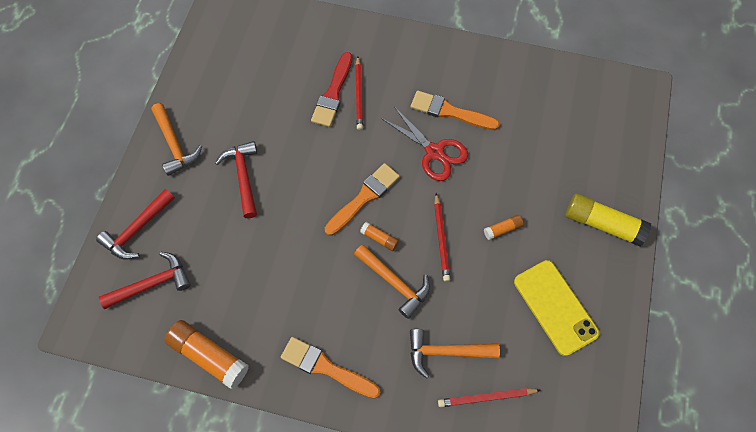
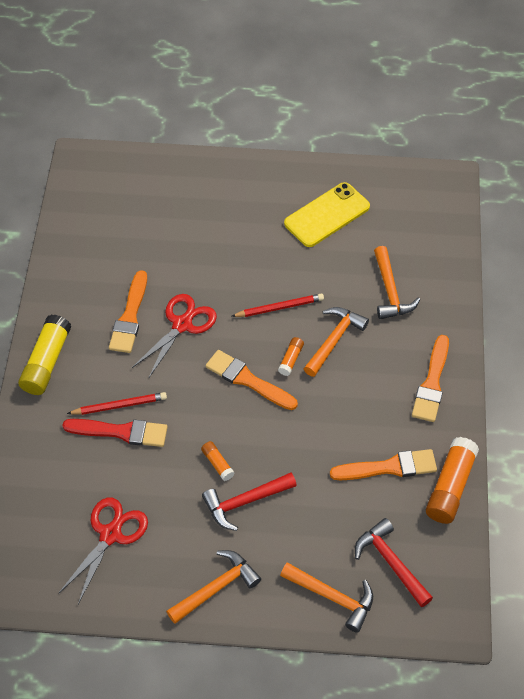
camera: 100 degrees left, 10 degrees down
red hammer [96,189,175,260] -> orange hammer [280,562,373,633]
red pencil [438,388,541,407] -> none
orange glue stick [484,215,524,240] -> orange glue stick moved to [201,441,235,481]
yellow glue stick [566,193,651,247] -> yellow glue stick moved to [18,315,71,395]
none -> red scissors [58,497,148,604]
none -> orange brush [330,449,437,480]

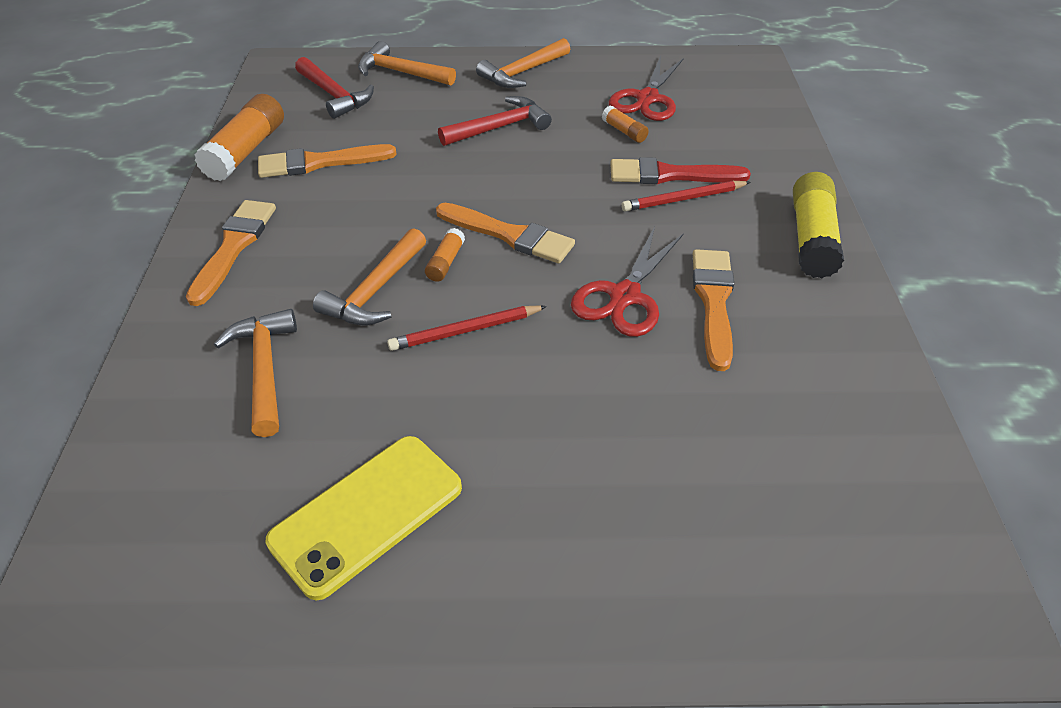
camera: 175 degrees right, 10 degrees down
orange glue stick [201,441,235,481] -> orange glue stick moved to [602,106,649,143]

